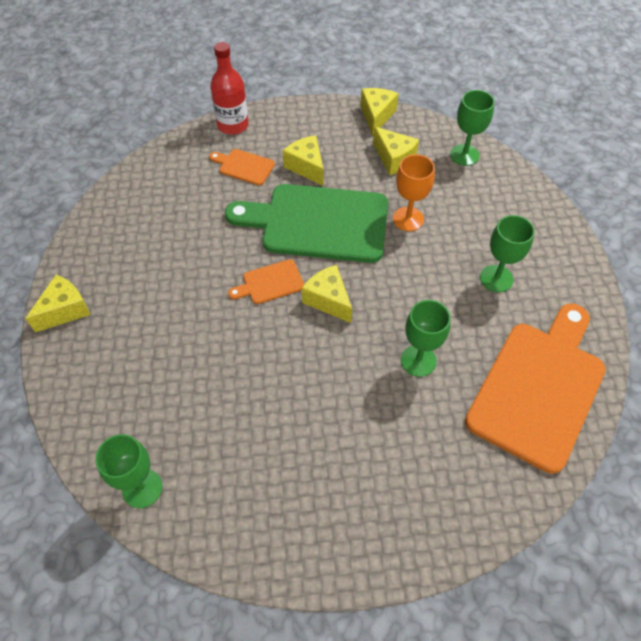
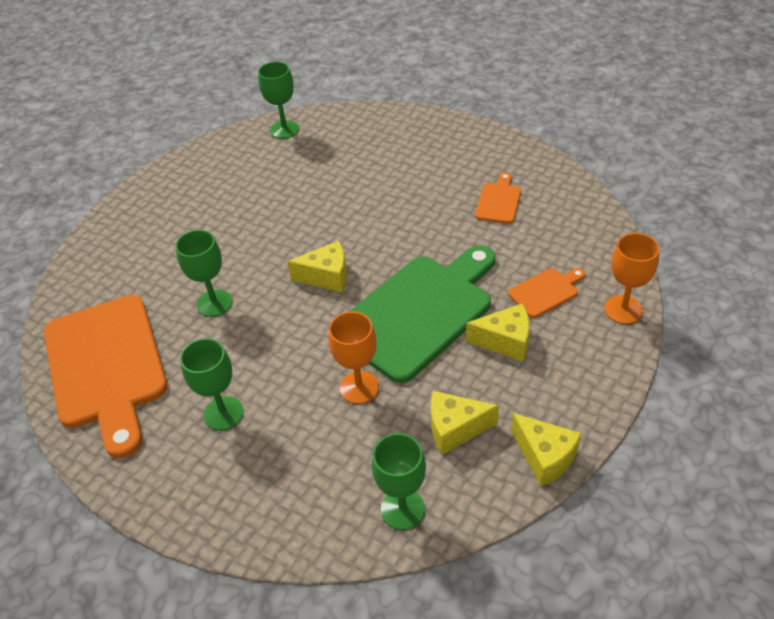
camera: 130 degrees right, 10 degrees down
yellow cheese [25,275,90,332] -> none
red bottle [210,42,249,135] -> orange goblet [604,233,659,324]
orange cutting board [228,259,304,304] -> orange cutting board moved to [475,173,521,224]

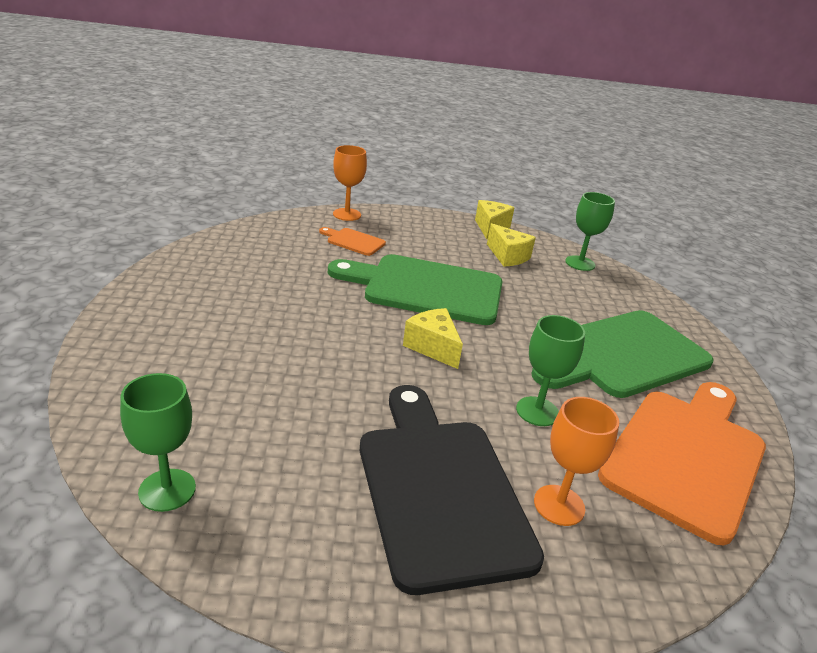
camera: 130 degrees left, 15 degrees down
green goblet [180,338,244,431] -> green cutting board [532,310,714,398]
orange goblet [329,311,379,404] -> orange goblet moved to [534,397,619,526]
yellow cheese [466,304,530,362] -> none
orange cutting board [475,173,521,224] -> none
none -> black cutting board [360,385,544,595]

